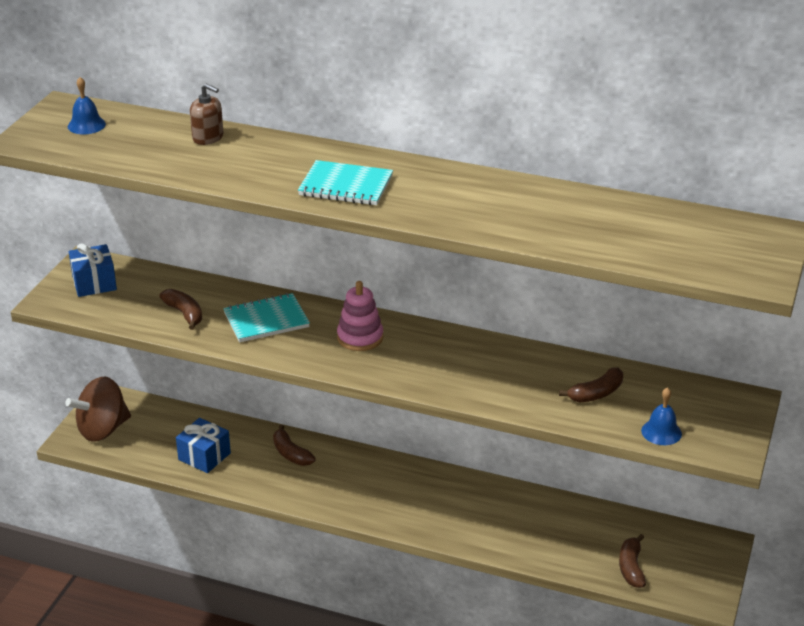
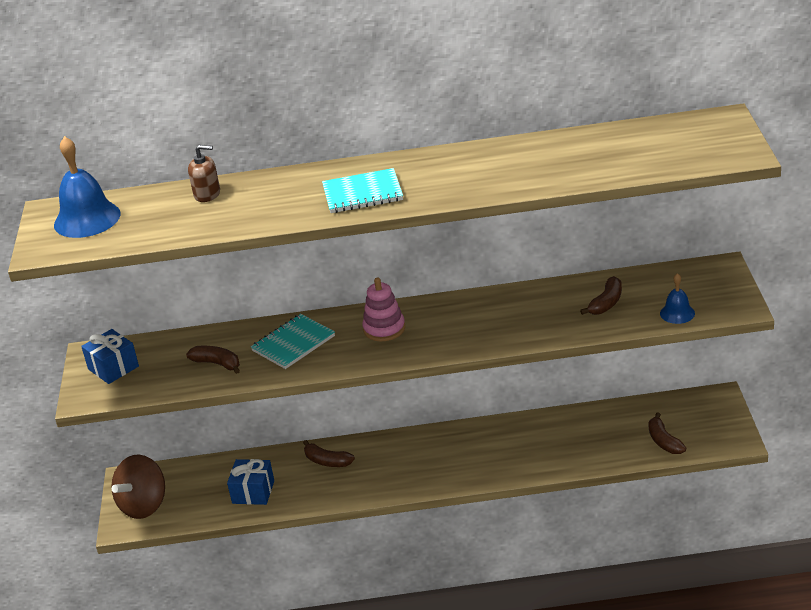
camera: 20 degrees left, 0 degrees up
blue bell [68,77,106,134] -> blue bell [54,136,121,238], size x1.85

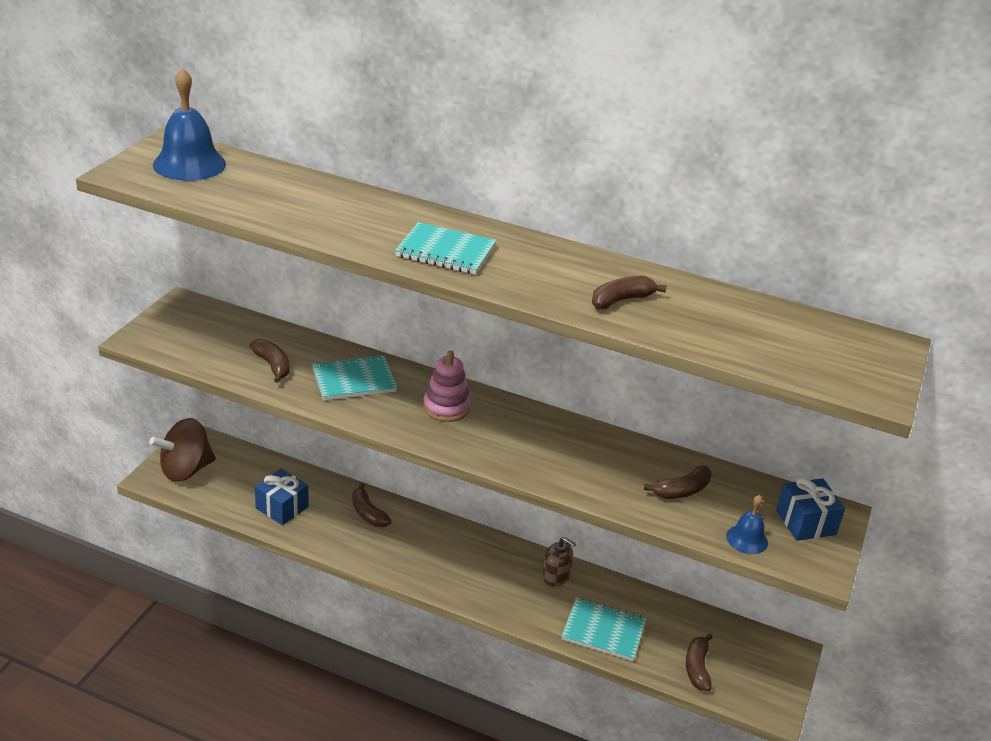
camera: 20 degrees right, 0 degrees up
blue gift [81,329,139,384] -> blue gift moved to [776,478,845,541]
brown soap dispenser [188,145,220,202] -> brown soap dispenser moved to [542,537,576,587]
none -> turquoise notebook [562,598,646,661]
none -> brown banana [592,276,666,309]

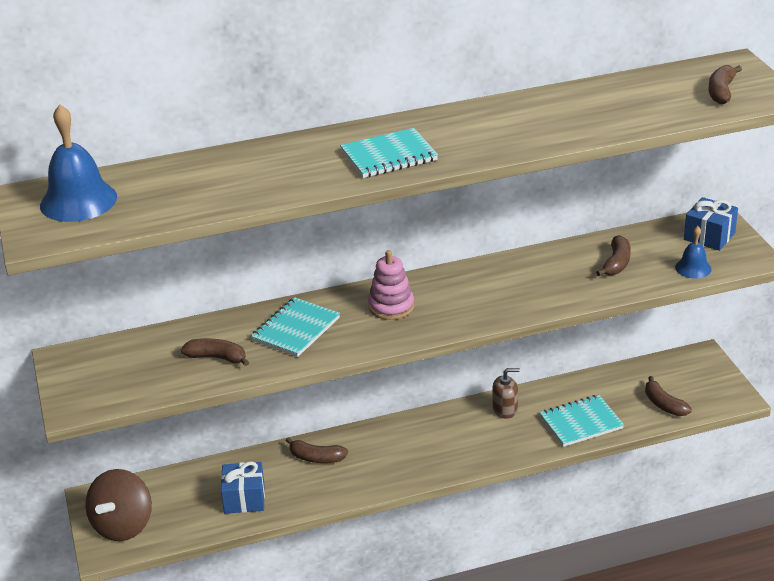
camera: 35 degrees left, 0 degrees up
brown banana [592,276,666,309] -> brown banana moved to [708,65,742,104]

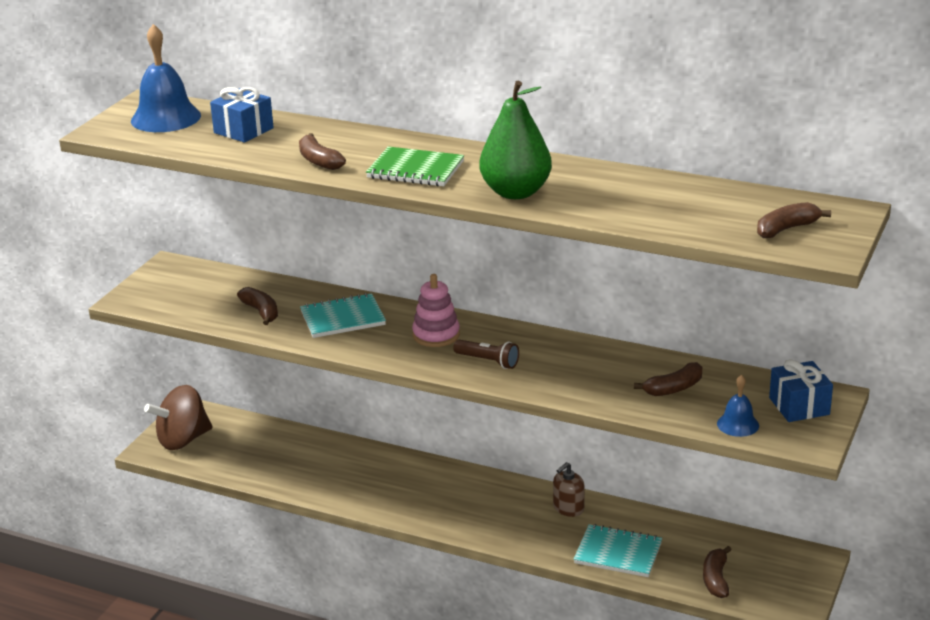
camera: 40 degrees right, 5 degrees down
blue gift [221,461,265,514] -> blue gift moved to [210,87,274,143]
brown banana [286,437,348,463] -> brown banana moved to [299,133,346,170]
turquoise notebook [340,128,438,178] -> green notebook [366,146,464,186]
brown soap dispenser [492,368,520,419] -> brown soap dispenser turned 105 degrees clockwise [553,462,585,517]
none -> brown flashlight [453,340,519,369]
none -> green pear [479,81,552,199]

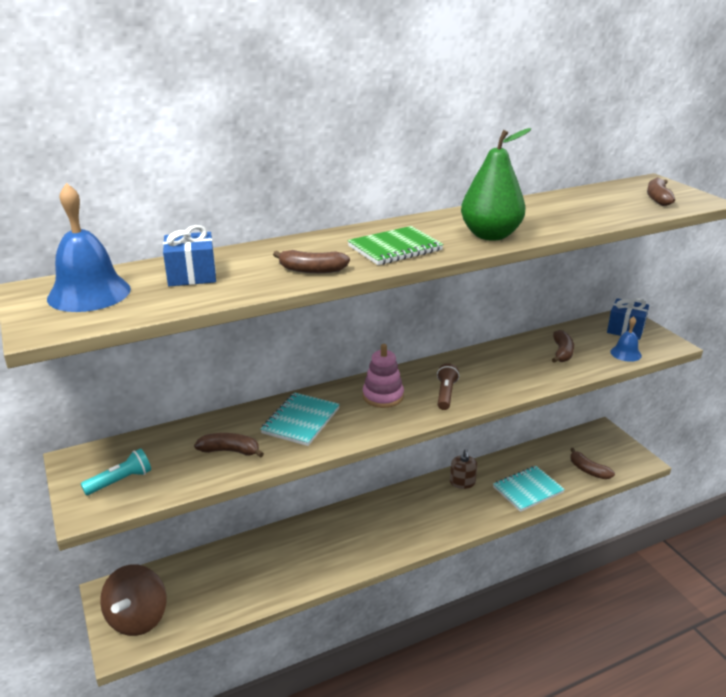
camera: 50 degrees left, 0 degrees up
brown flashlight [453,340,519,369] -> brown flashlight turned 60 degrees counterclockwise [437,363,459,410]
none -> turquoise flashlight [81,448,151,495]

